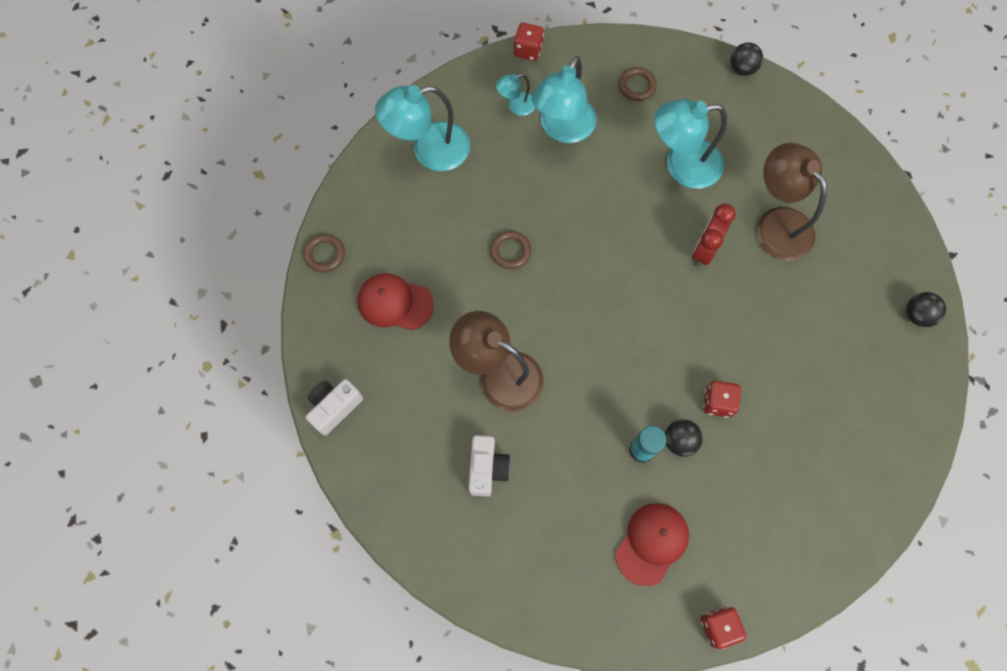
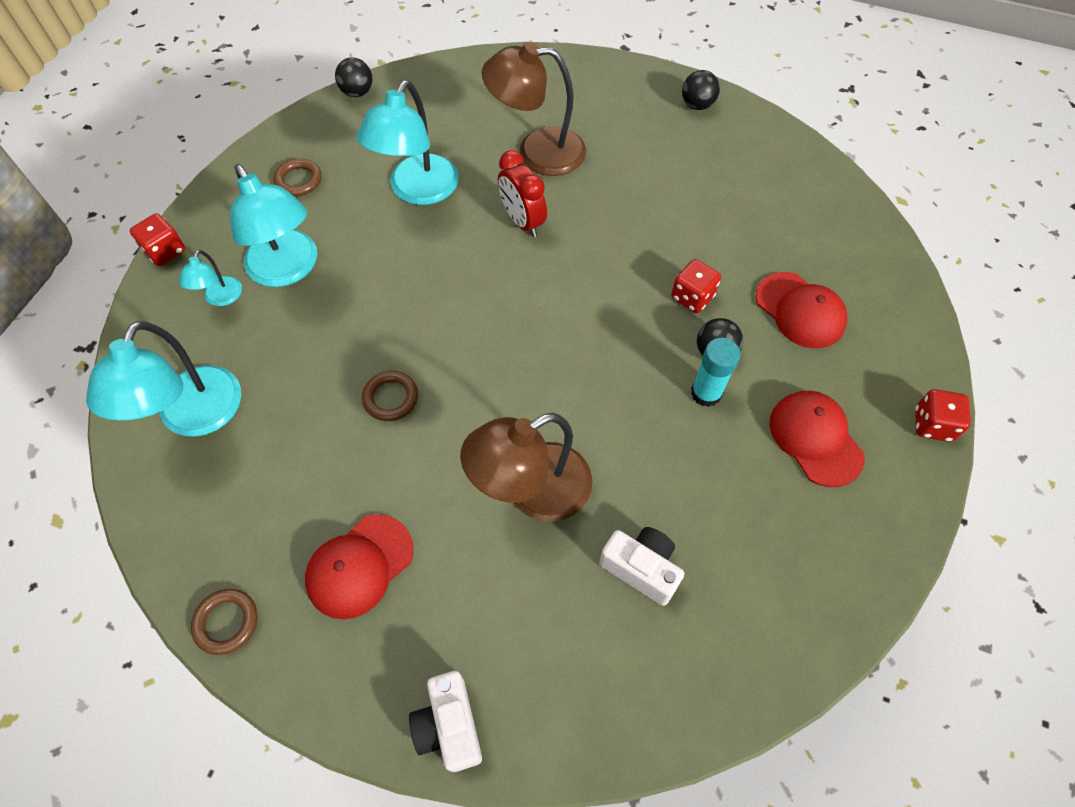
camera: 60 degrees left, 10 degrees down
none -> red cap [756,272,847,348]

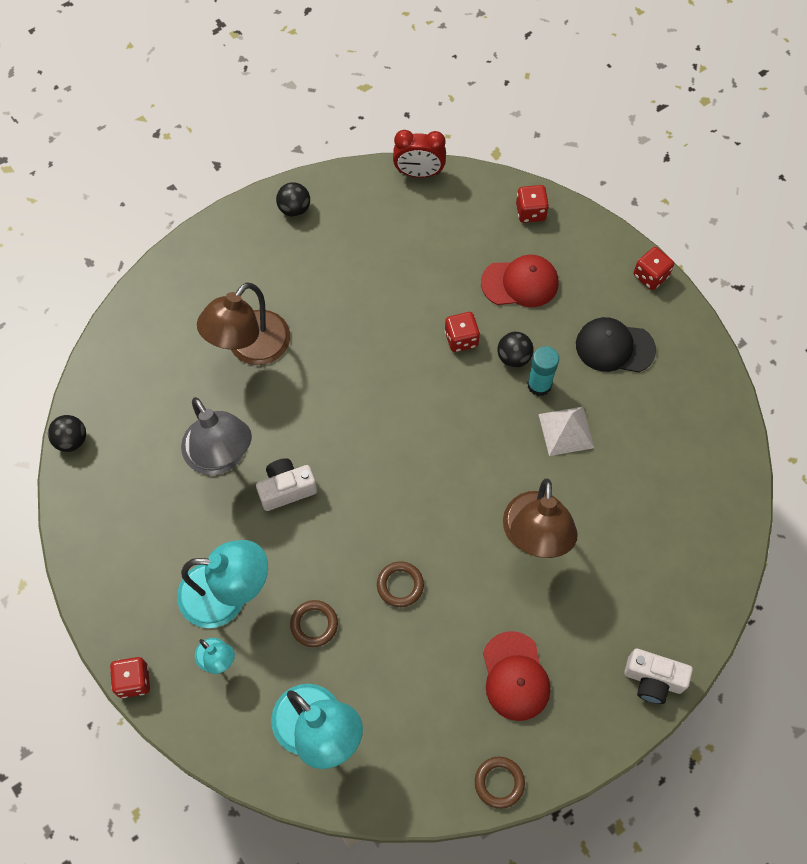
camera: 55 degrees left, 5 degrees up
brown ring [274,158,322,196] -> brown ring moved to [290,600,338,647]
turquoise lamp [357,80,459,205] -> grey lamp [181,397,252,475]
red clock [498,150,547,237] -> red clock moved to [393,130,446,177]
white camera [599,527,684,606] -> white camera moved to [256,458,317,511]
red cap [769,391,865,487] -> black cap [576,317,656,373]
none -> red dice [516,185,549,223]
none -> white pyramid [539,407,594,456]

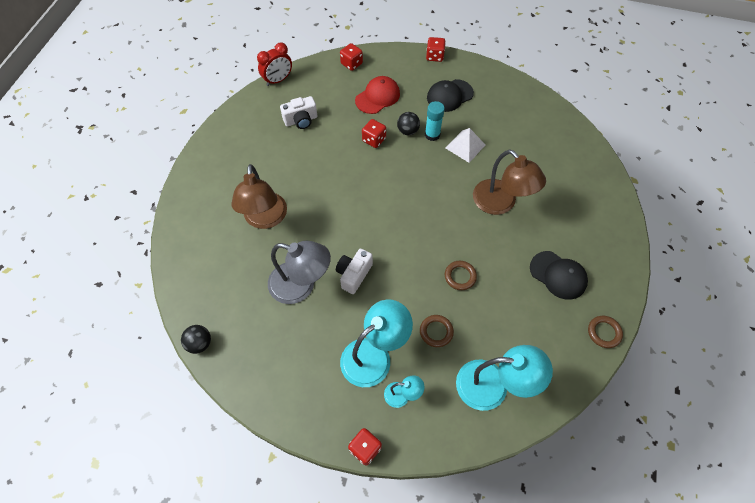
camera: 40 degrees left, 5 degrees down
black ball [276,182,310,217] -> none
red cap [483,631,551,721] -> black cap [530,251,588,300]
white camera [624,649,693,704] -> white camera moved to [280,96,317,129]

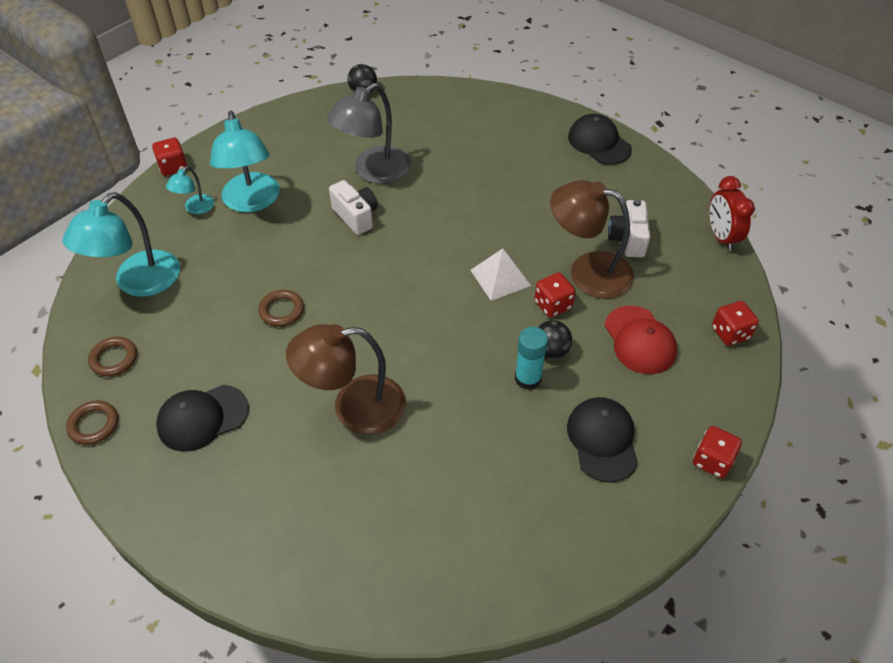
camera: 115 degrees right, 10 degrees down
brown lamp [232,164,287,229] -> brown lamp moved to [550,180,634,299]
brown ring [420,315,454,347] -> brown ring moved to [88,337,137,377]
white pyramid [446,128,485,163] -> white pyramid moved to [471,248,531,301]
none -> black cap [568,114,632,165]

